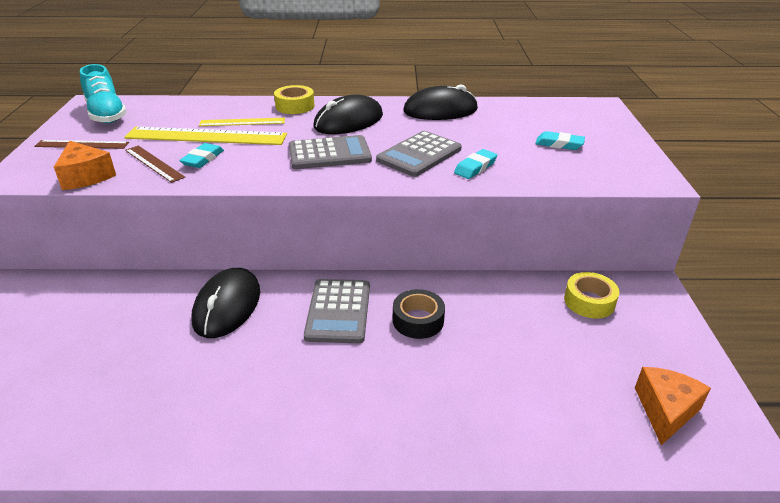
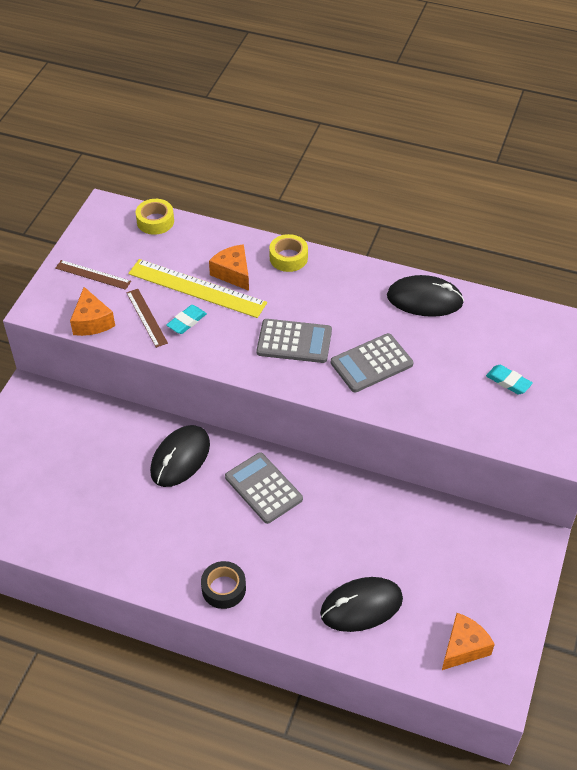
camera: 20 degrees right, 15 degrees up
turquoise shoe [80,64,127,123] -> none
yellow ruler [199,118,285,126] -> orange cheese [209,244,249,291]
grey calculator [304,279,370,343] -> grey calculator turned 120 degrees clockwise [225,452,303,524]
black mouse [314,95,383,134] -> black mouse moved to [320,577,403,632]
black tape [393,289,445,339] -> black tape moved to [201,561,246,609]
turquoise eraser [454,149,497,179] -> none
yellow tape [564,272,620,319] -> yellow tape moved to [136,199,174,235]

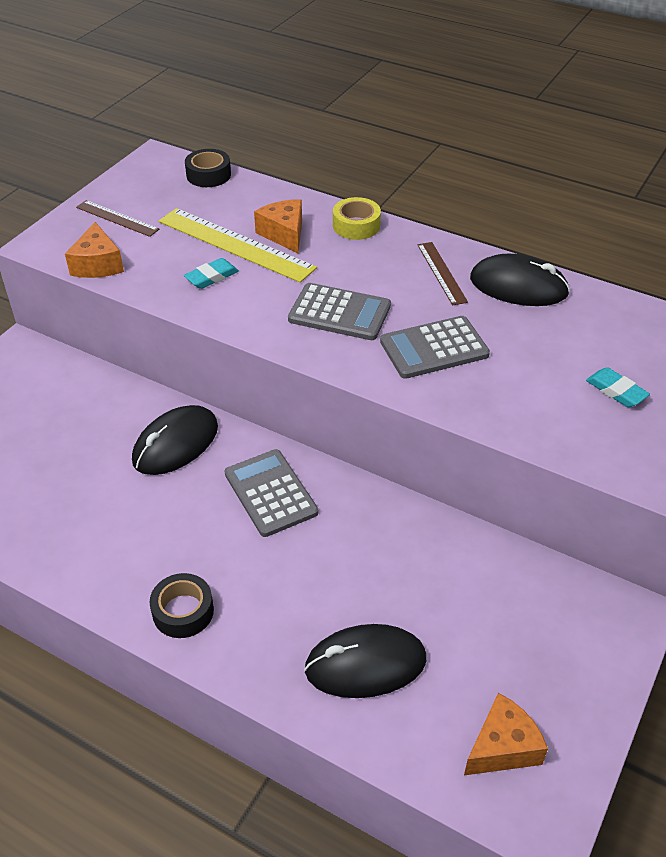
camera: 10 degrees right, 5 degrees down
brown ruler [126,289,168,348] -> brown ruler moved to [417,242,468,305]
yellow tape [136,199,174,235] -> black tape [185,149,231,187]

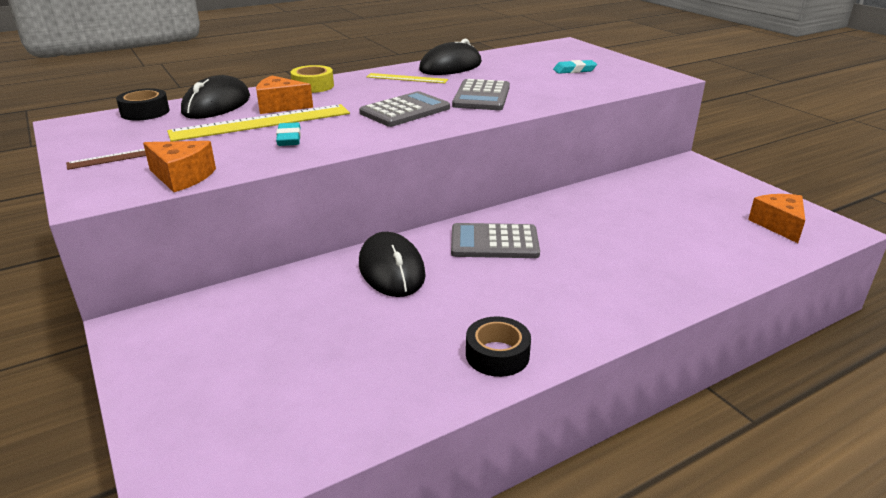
camera: 60 degrees left, 15 degrees down
black tape [149,573,214,638] -> black tape moved to [466,316,531,377]
black mouse [304,624,426,698] -> black mouse moved to [181,75,250,119]
brown ruler [417,242,468,305] -> yellow ruler [367,73,448,84]

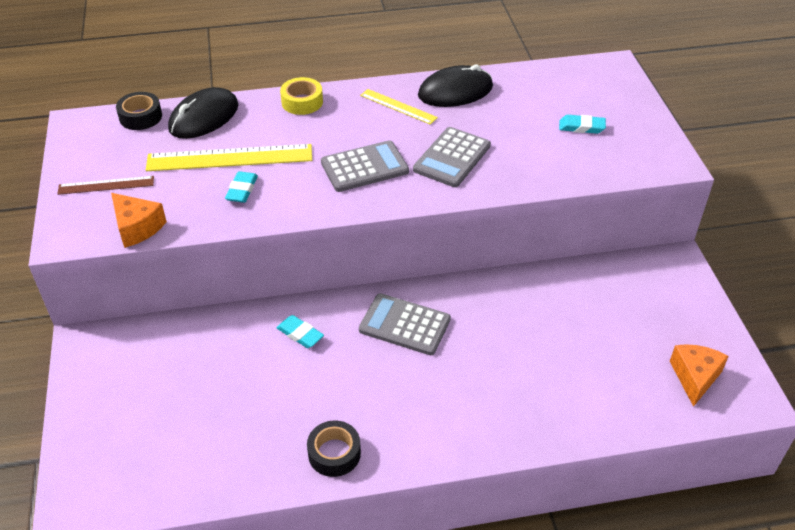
camera: 20 degrees right, 15 degrees up
orange cheese [256,75,313,114] -> none
black mouse [359,232,426,297] -> turquoise eraser [277,315,324,348]

